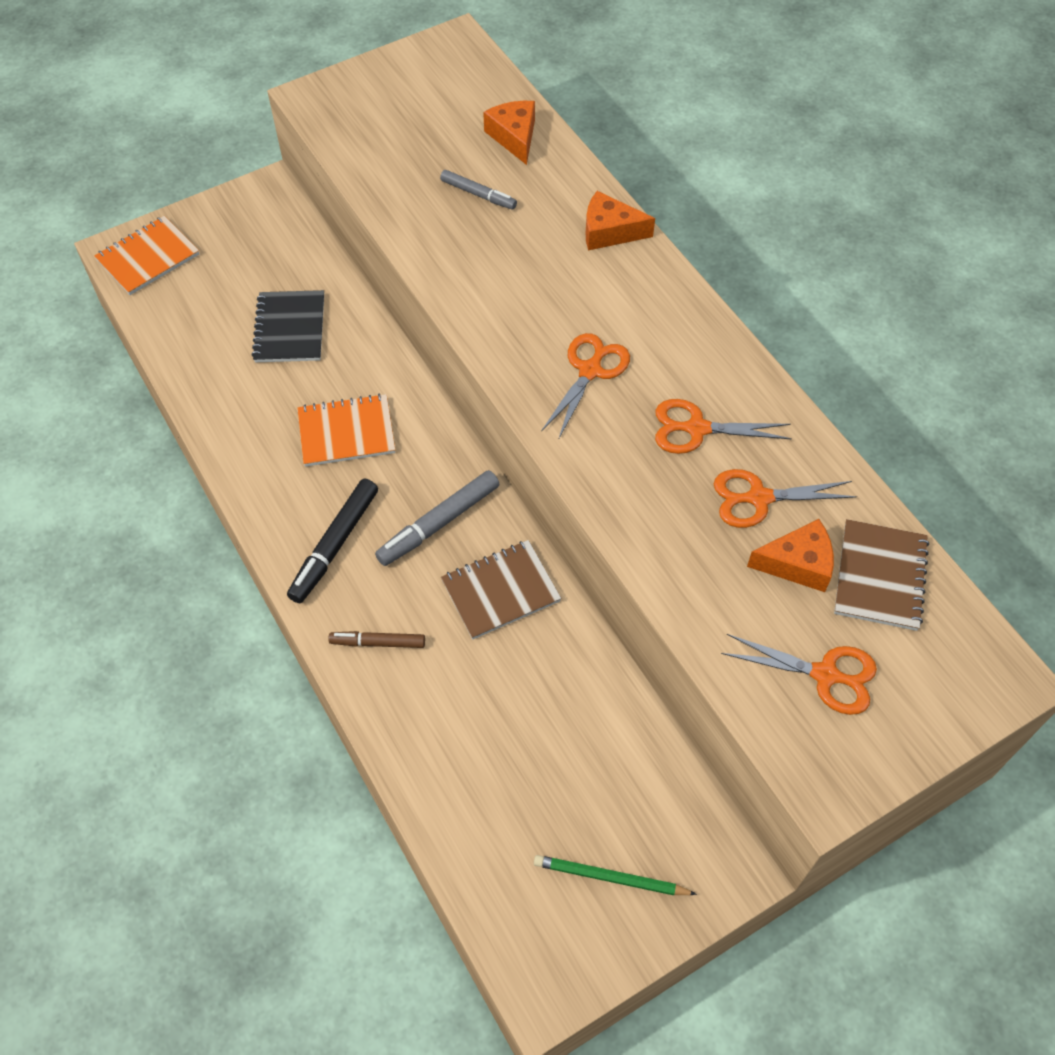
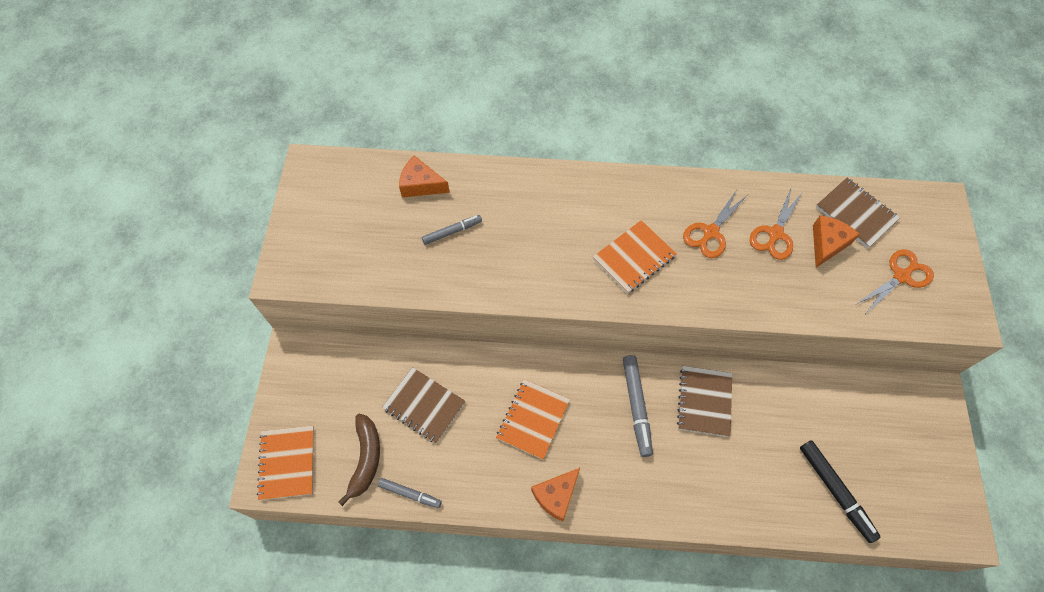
camera: 55 degrees left, 5 degrees up
black notebook [252,290,324,362] -> brown notebook [382,367,466,444]
black marker [287,479,378,603] -> black marker moved to [800,440,880,543]
brown marker [328,631,425,648] -> none
green pencil [534,855,697,895] -> none
orange scissors [541,333,630,440] -> orange notebook [593,220,677,294]
orange cheese [586,191,655,251] -> orange cheese moved to [531,468,580,522]
none -> brown banana [338,414,380,506]
none -> grey marker [378,478,442,508]

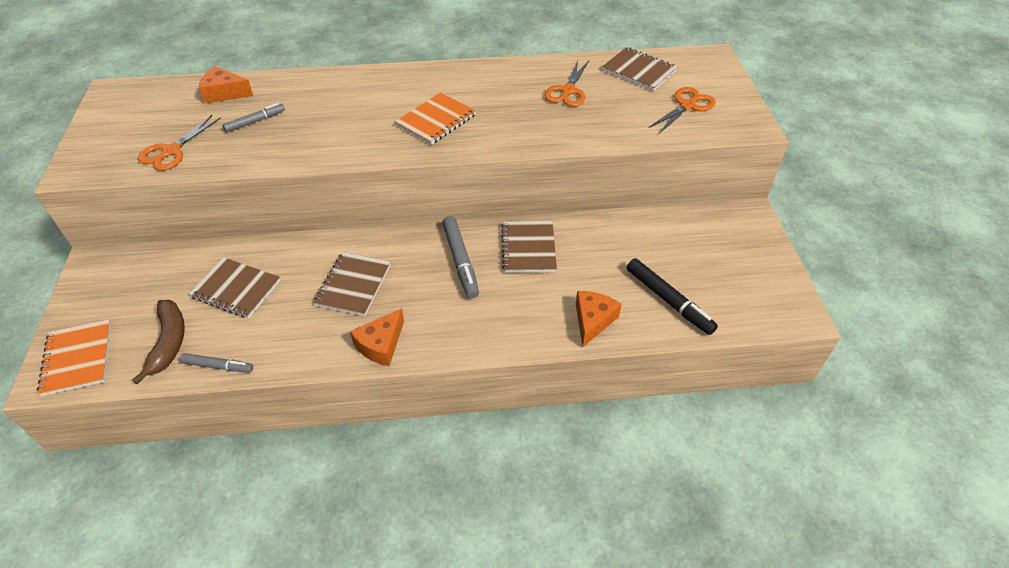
camera: 10 degrees left, 15 degrees down
orange notebook [496,379,570,460] -> brown notebook [313,252,391,316]
orange scissors [683,190,747,258] -> orange scissors moved to [138,115,221,171]
orange cheese [813,215,860,268] -> orange cheese moved to [576,291,622,347]

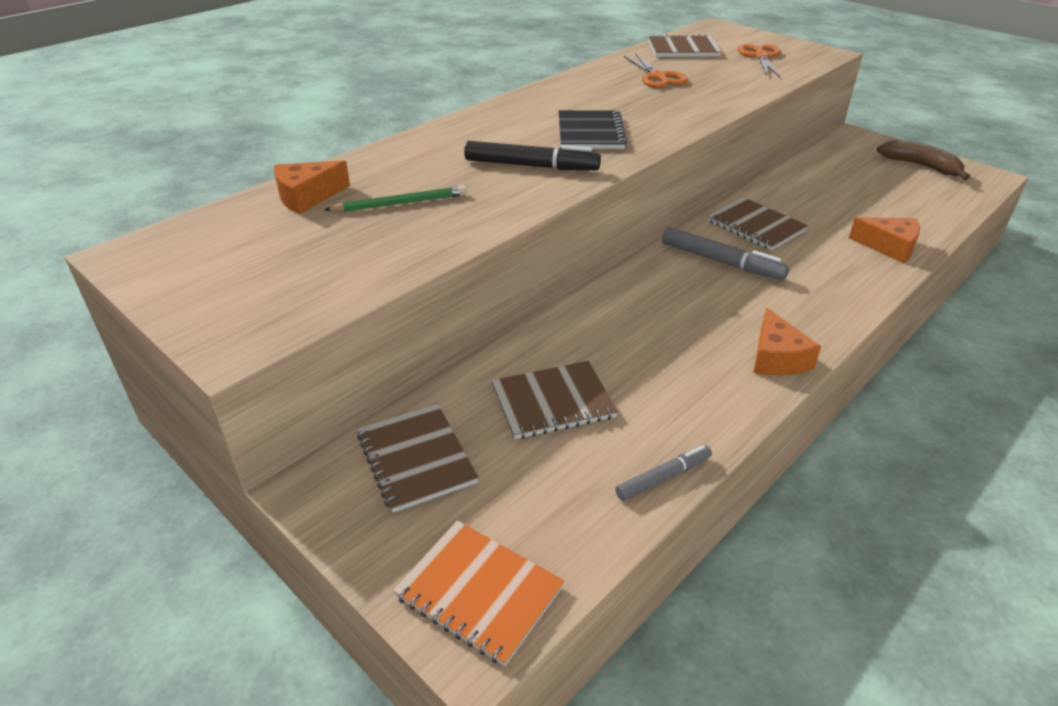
camera: 40 degrees left, 10 degrees down
brown banana [132,300,185,384] -> brown banana moved to [877,139,970,180]
orange scissors [138,115,221,171] -> none
grey marker [222,103,285,132] -> green pencil [324,186,467,212]
brown notebook [313,252,391,316] -> brown notebook moved to [357,404,479,513]
orange notebook [395,92,476,145] -> black notebook [559,110,628,149]
orange cheese [576,291,622,347] -> orange cheese turned 135 degrees clockwise [849,217,920,263]
black marker [627,258,718,335] -> black marker moved to [464,141,601,170]

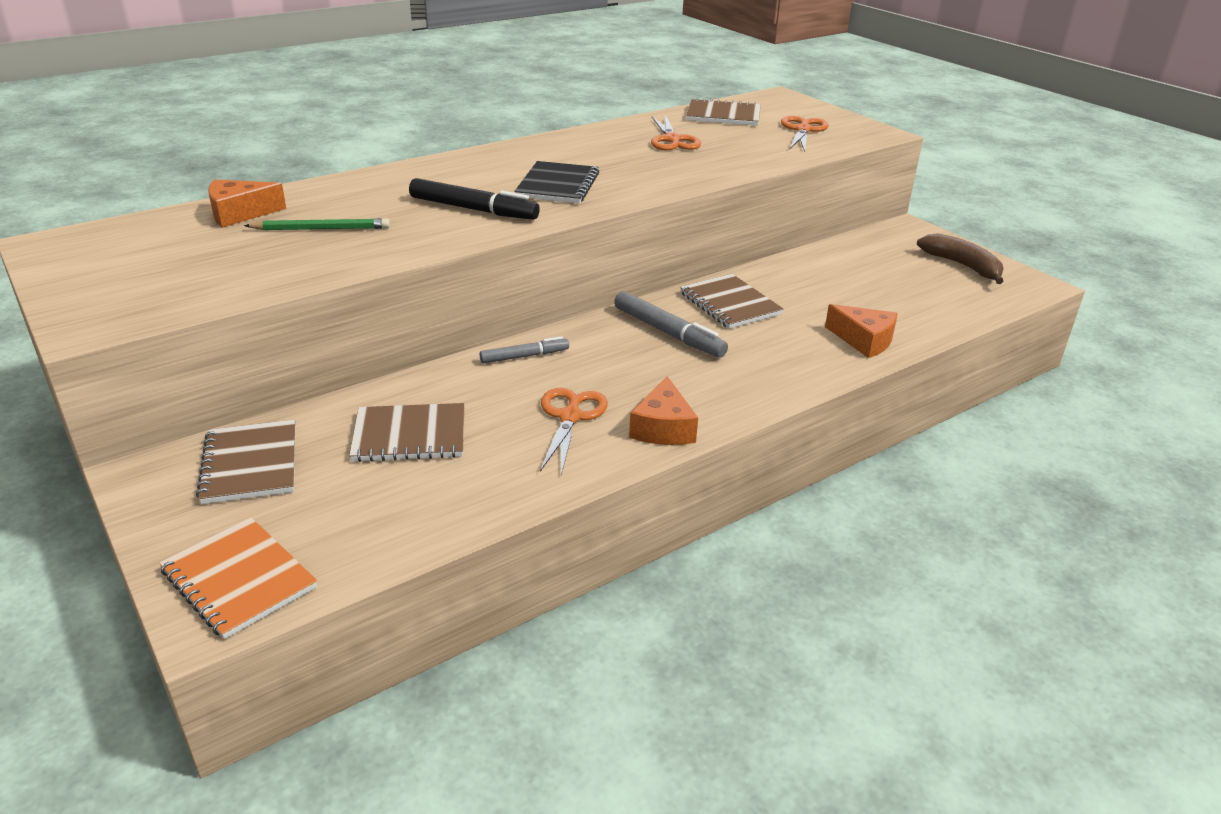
camera: 10 degrees right, 5 degrees down
grey marker [615,445,712,501] -> grey marker moved to [480,336,569,363]
none -> orange scissors [540,388,608,475]

